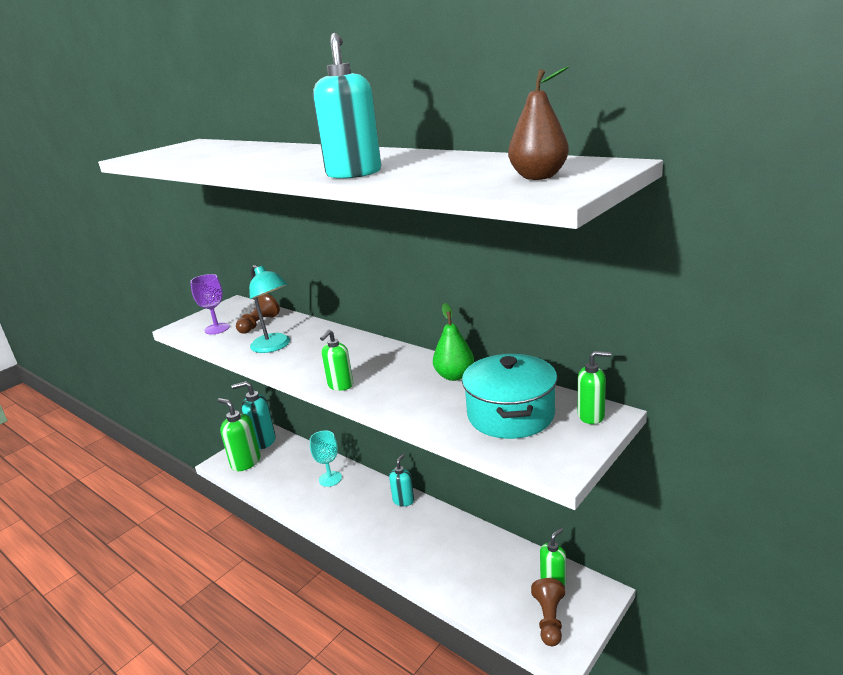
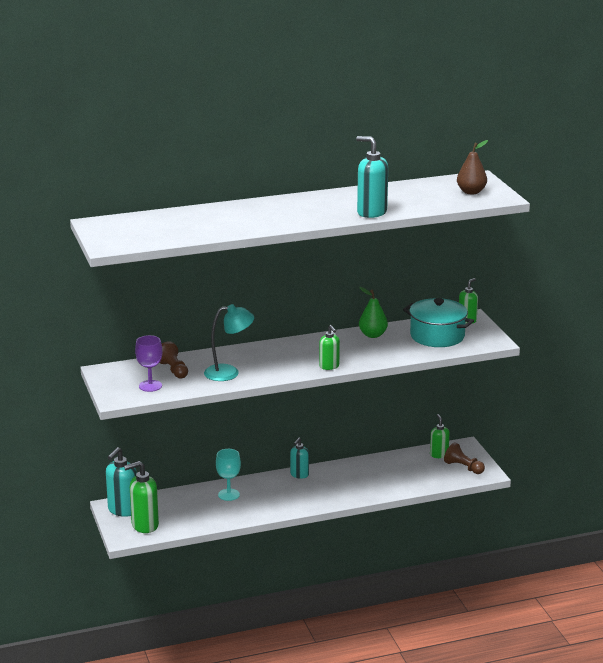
camera: 60 degrees left, 0 degrees up
turquoise soap dispenser [389,454,414,506] -> turquoise soap dispenser turned 120 degrees counterclockwise [290,438,309,479]

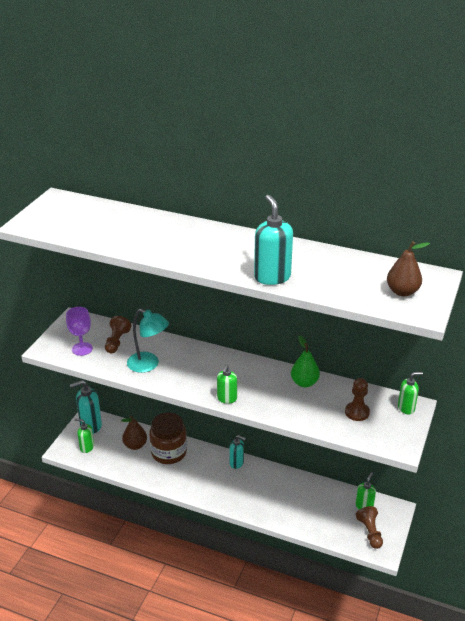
camera: 40 degrees right, 10 degrees up
green soap dispenser [124,461,159,533] -> green soap dispenser [75,418,94,453], size x0.62
turquoise goblet [216,449,241,501] -> brown jar [149,412,187,464]
turquoise soap dispenser [290,438,309,479] -> turquoise soap dispenser turned 135 degrees counterclockwise [229,435,246,469]
turquoise pot [403,298,474,347] -> brown pawn [345,378,370,421]
none -> brown pear [121,415,147,450]

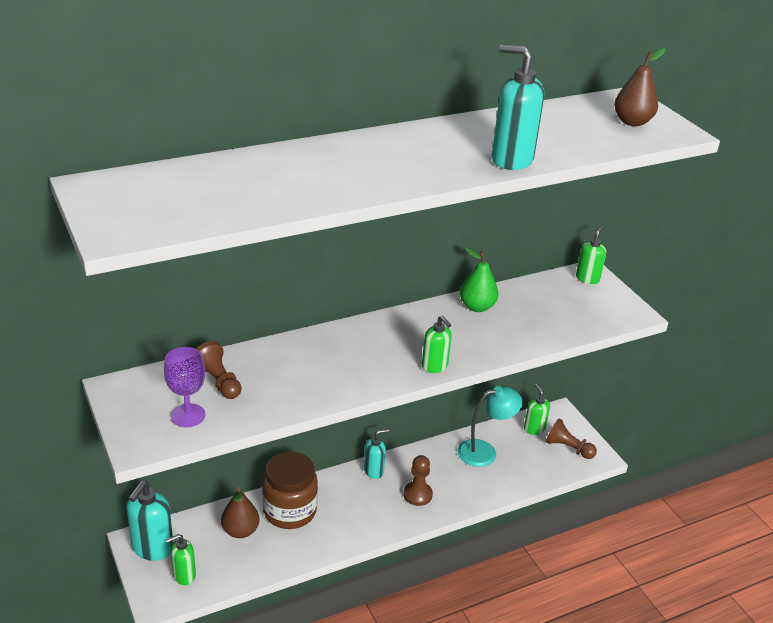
camera: 50 degrees left, 0 degrees up
turquoise lamp [127,309,169,373] -> turquoise lamp moved to [458,386,523,467]
brown pawn [345,378,370,421] -> brown pawn moved to [403,455,433,506]

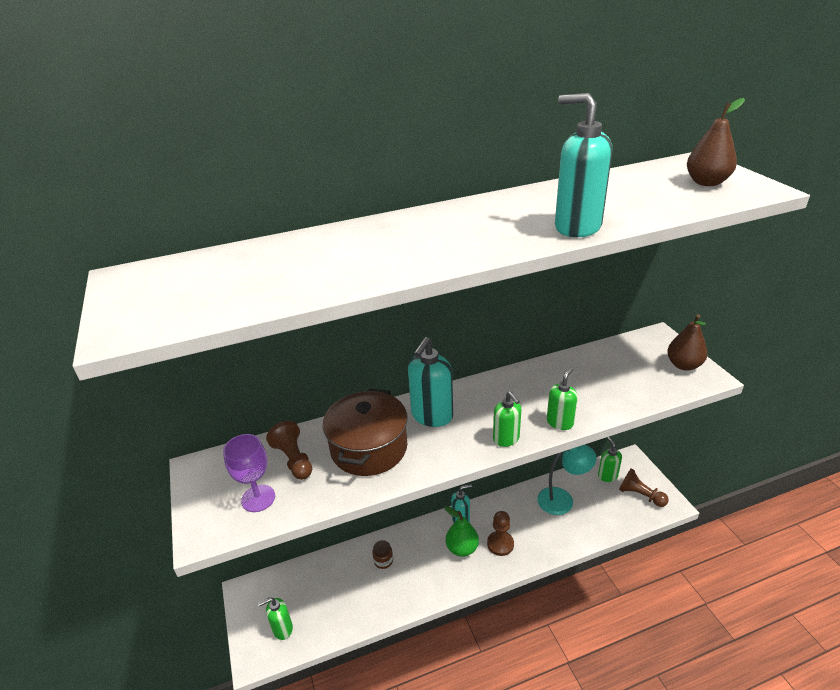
camera: 10 degrees right, 0 degrees up
turquoise soap dispenser [126,481,173,561] -> turquoise soap dispenser moved to [408,337,453,427]
brown pear [221,487,260,538] -> brown pear moved to [667,314,708,371]
brown jar [262,451,318,529] -> brown jar [372,540,393,569], size x0.41
green pear [460,247,498,312] -> green pear moved to [444,506,479,557]
green soap dispenser [576,226,606,284] -> green soap dispenser moved to [547,367,578,430]
none -> brown pot [323,389,408,476]

